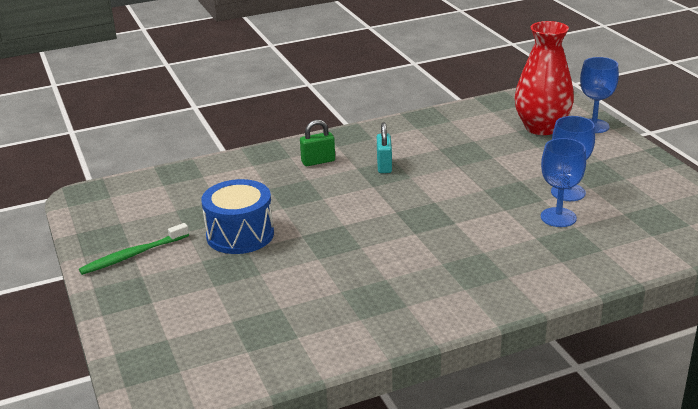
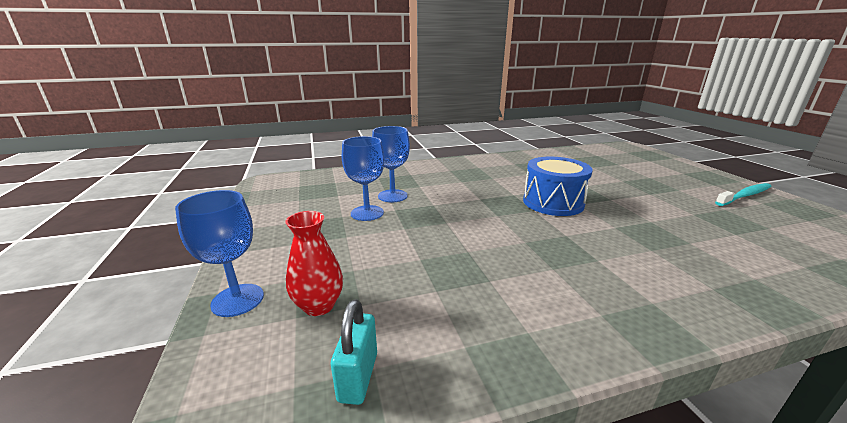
camera: 175 degrees left, 5 degrees down
green toothbrush [79,223,189,275] -> turquoise toothbrush [715,183,772,206]
blue drum [201,179,274,254] -> blue drum moved to [523,157,593,216]
green padlock [300,120,335,166] -> none
turquoise padlock [377,123,392,173] -> turquoise padlock moved to [331,299,377,405]
red vase [514,21,574,135] -> red vase [285,211,343,316], size x0.57

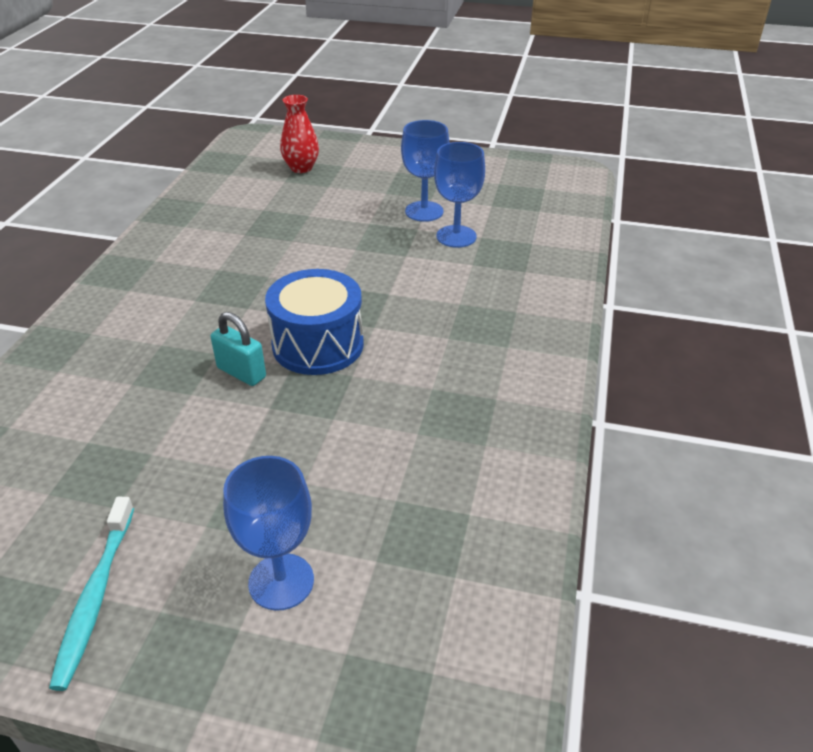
camera: 120 degrees right, 15 degrees up
blue goblet [175,190,264,317] -> blue goblet moved to [223,456,314,611]
turquoise padlock [331,299,377,405] -> turquoise padlock moved to [211,312,266,386]

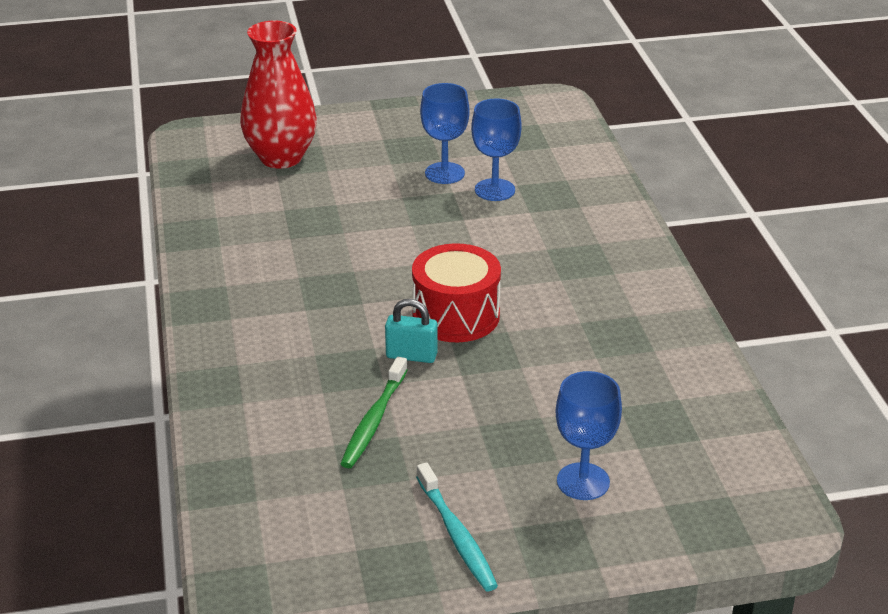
camera: 25 degrees left, 5 degrees down
blue drum [265,269,364,375] -> red drum [412,243,501,342]
red vase [280,95,319,173] -> red vase [240,21,317,169], size x1.77
none -> green toothbrush [341,357,408,468]

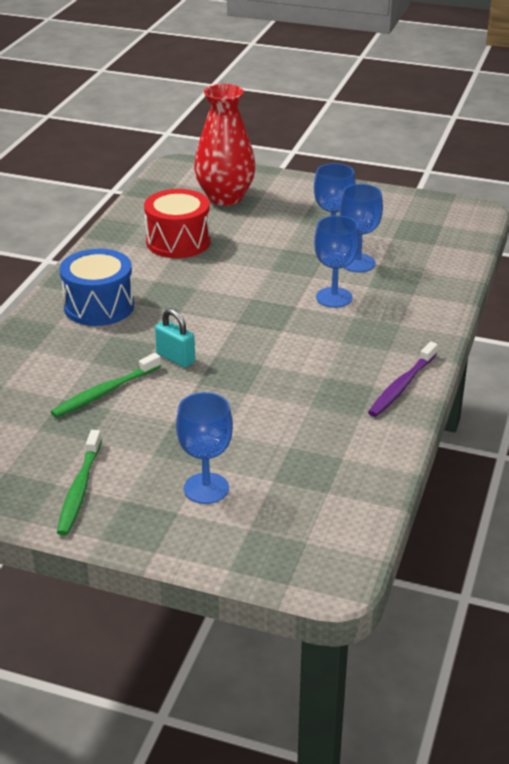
camera: 30 degrees right, 0 degrees up
red drum [412,243,501,342] -> red drum moved to [144,189,211,258]
turquoise toothbrush [416,462,498,591] -> green toothbrush [57,430,102,536]
none -> blue drum [60,249,134,326]
none -> blue goblet [314,216,360,308]
none -> purple toothbrush [368,341,438,417]

